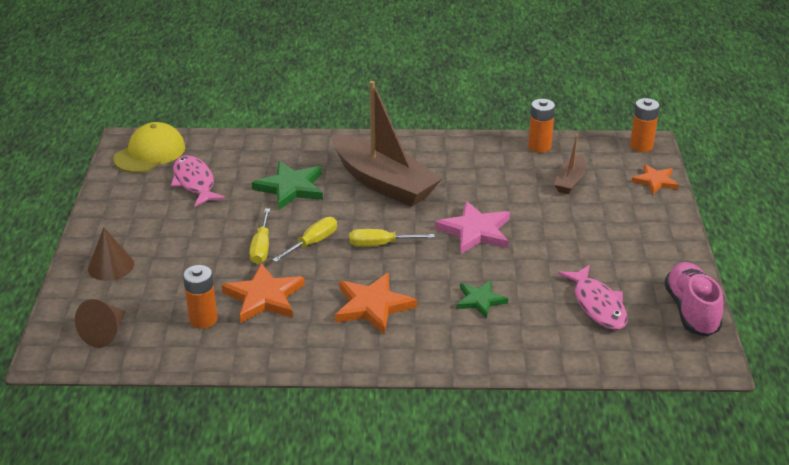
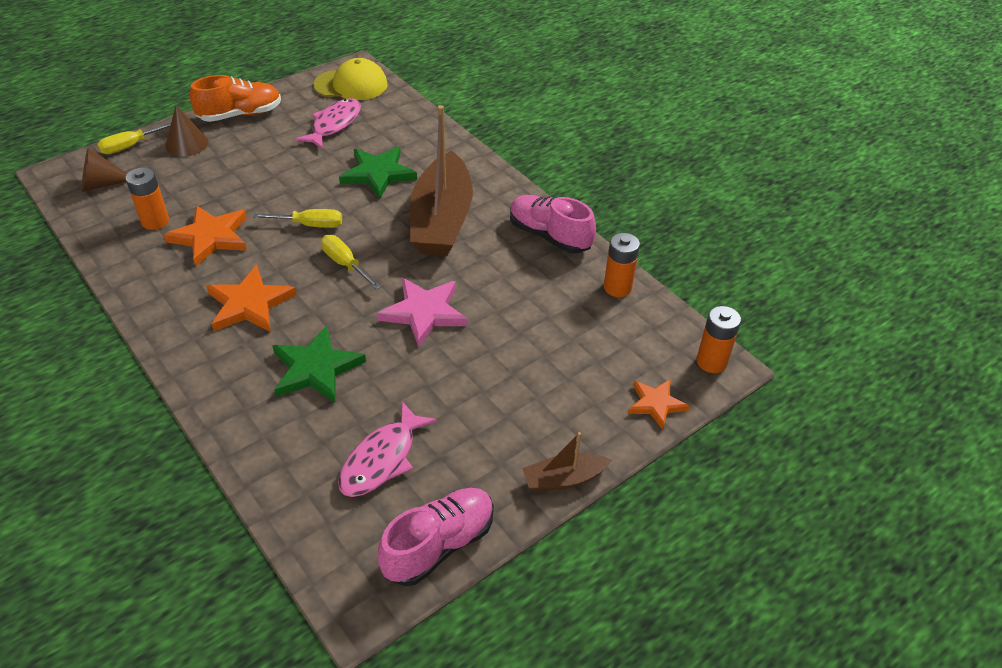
camera: 50 degrees right, 10 degrees up
yellow screwdriver [249,208,270,264] -> yellow screwdriver moved to [97,123,171,154]
green star [456,280,508,319] -> green star [272,326,366,403], size x1.59
brown boat [554,134,586,194] -> brown boat moved to [522,432,612,492]
none -> orange shoe [190,75,281,122]
none -> pink shoe [510,195,596,253]

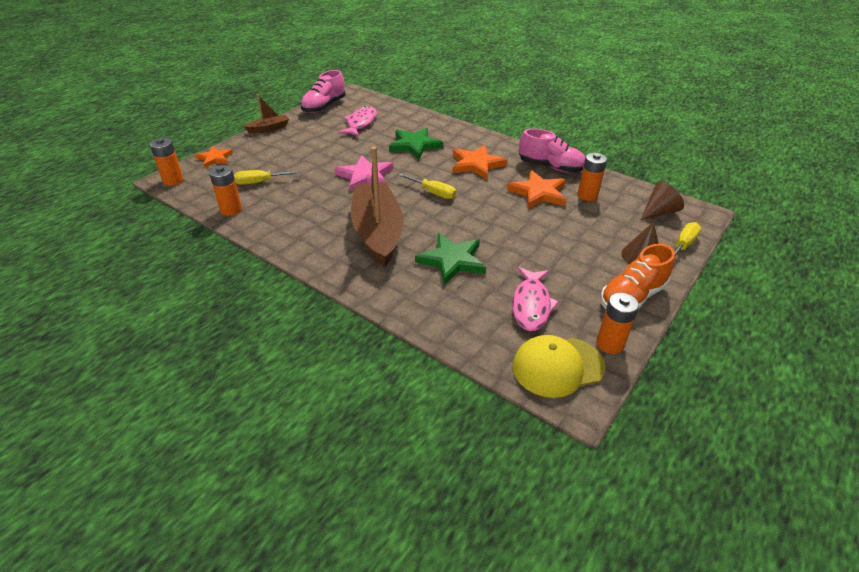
camera: 165 degrees right, 5 degrees down
yellow screwdriver [253,209,342,228] -> yellow screwdriver moved to [234,170,301,185]
pink shoe [510,195,596,253] -> pink shoe moved to [519,128,585,173]
none -> orange battery [596,293,639,354]

